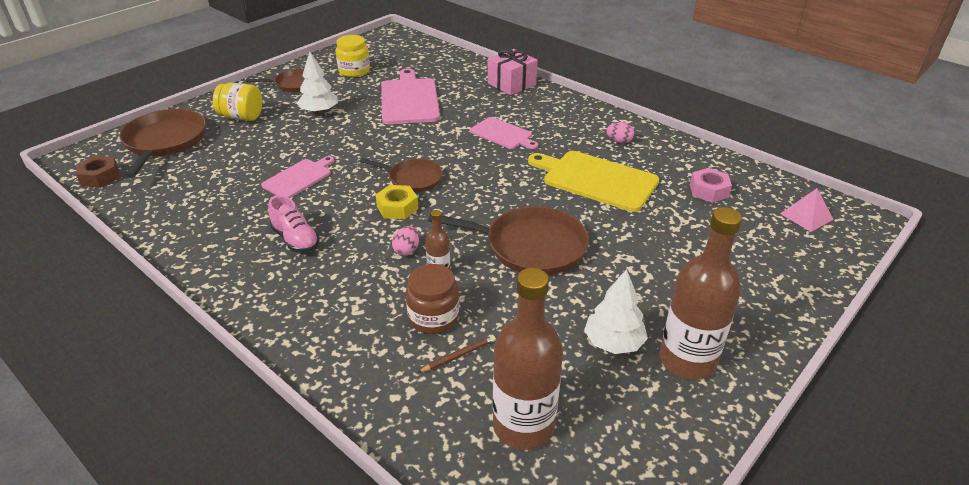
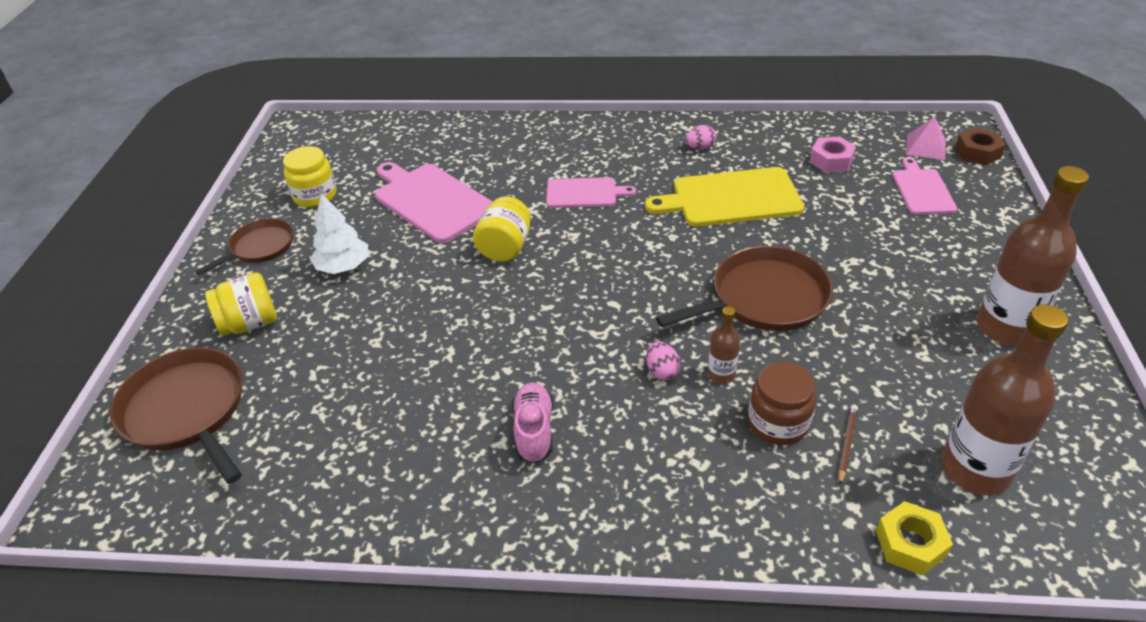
camera: 35 degrees left, 5 degrees up
brown nut [76,155,119,188] -> brown nut moved to [955,128,1006,166]
pink cutting board [261,156,334,198] -> pink cutting board moved to [892,158,957,215]
pink shoe [268,196,320,253] -> pink shoe turned 105 degrees counterclockwise [512,382,553,463]
brown pan [360,158,443,192] -> none
yellow nut [376,185,418,219] -> yellow nut moved to [876,501,953,576]
pink gift [488,48,538,95] -> none
white tree [584,269,648,354] -> none
none -> yellow jar [473,196,531,262]

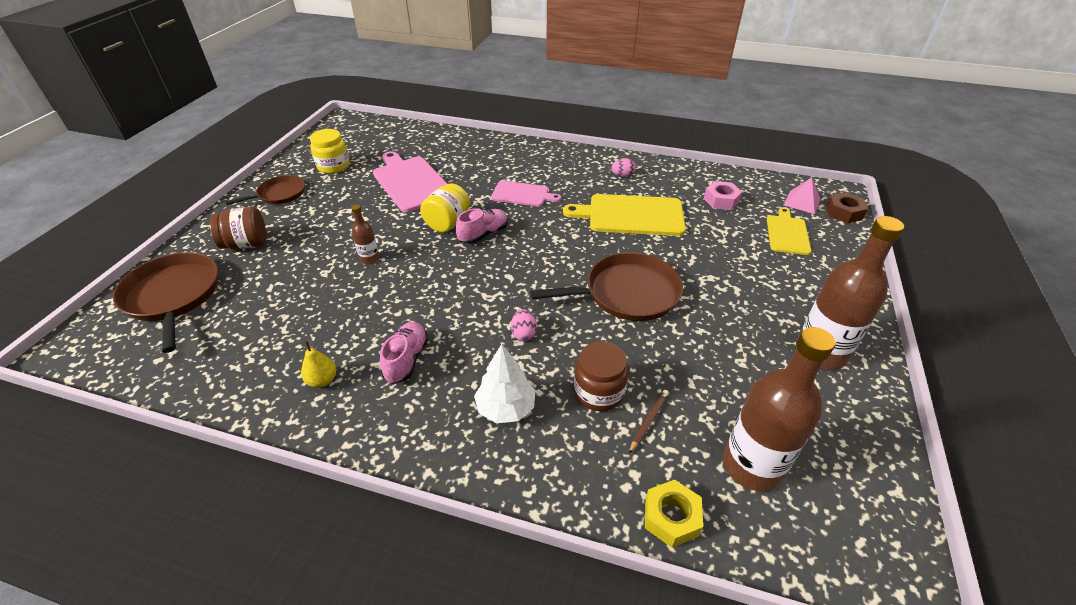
camera: 10 degrees right, 0 degrees up
yellow jar [205,272,277,336] -> brown jar [210,207,266,250]
white tree [310,193,368,274] -> white tree moved to [474,344,535,423]
brown bottle [708,306,740,384] -> brown bottle moved to [351,204,379,264]
pink cutting board [892,158,957,215] -> yellow cutting board [767,208,811,255]
none -> yellow pear [301,341,336,388]
none -> pink shoe [456,208,508,244]

